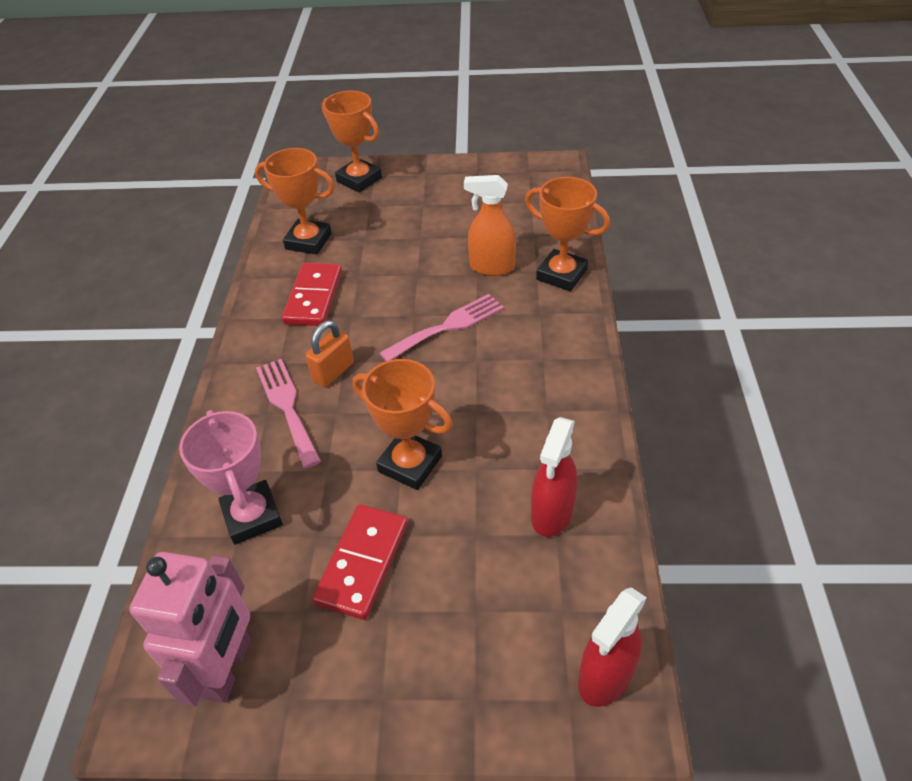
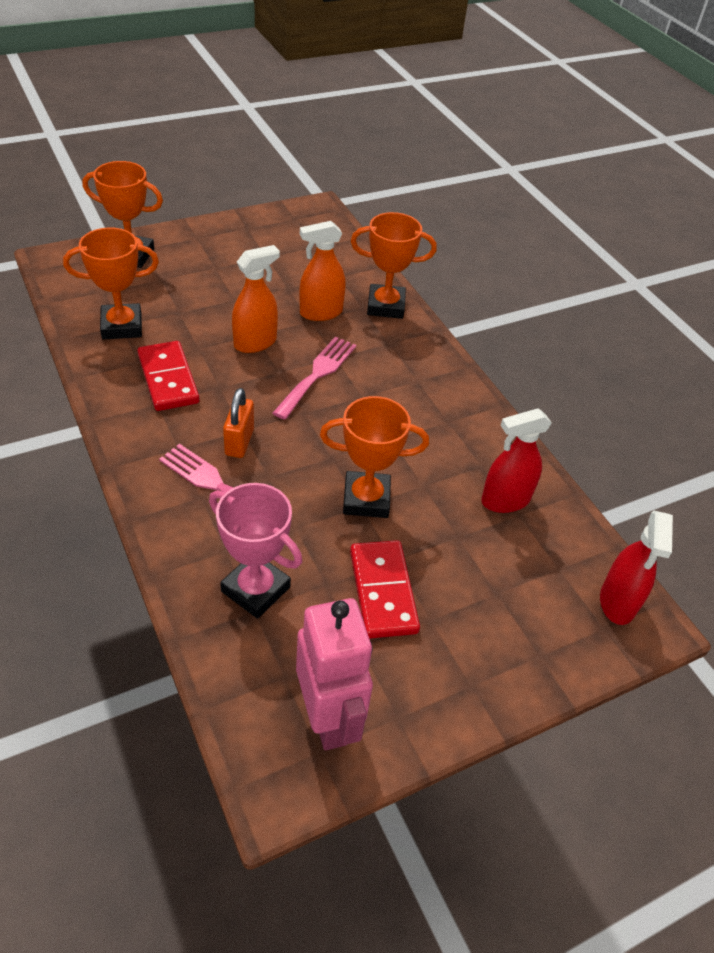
camera: 35 degrees left, 0 degrees up
red spray bottle [531,417,577,537] -> red spray bottle turned 75 degrees clockwise [481,408,552,513]
none -> orange spray bottle [232,245,280,353]

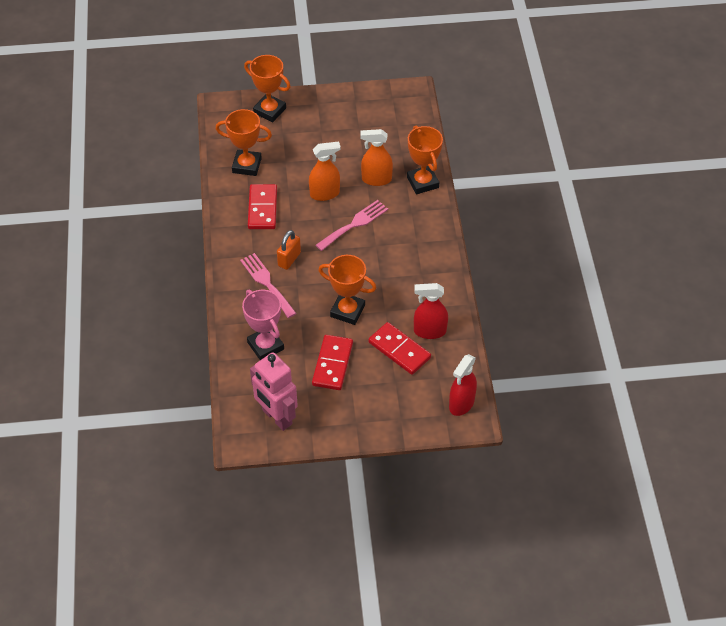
camera: 25 degrees right, 5 degrees up
pink robot [296,598,373,750] -> pink robot turned 135 degrees clockwise [250,352,298,431]
orange trophy [351,212,437,319] -> orange trophy turned 45 degrees clockwise [407,125,443,194]
none -> red domino [368,322,431,375]

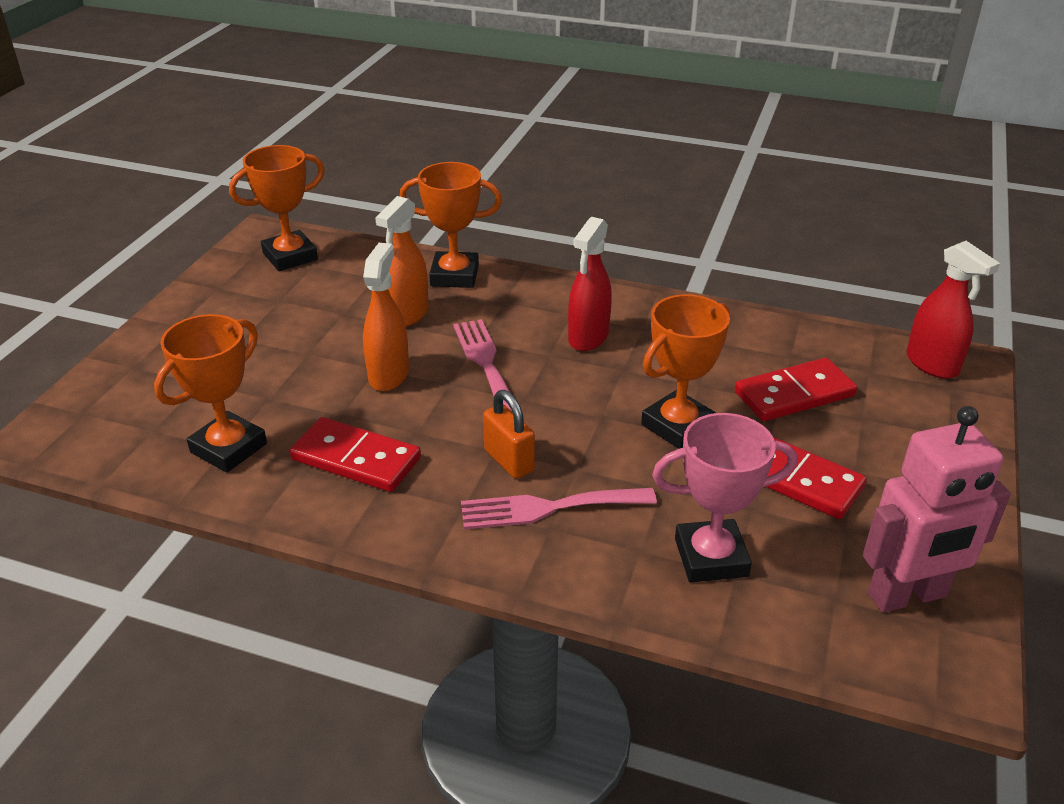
camera: 65 degrees left, 15 degrees down
orange trophy [244,55,291,122] -> orange trophy moved to [229,145,325,271]
red spray bottle [414,283,448,339] -> red spray bottle moved to [568,217,612,351]

